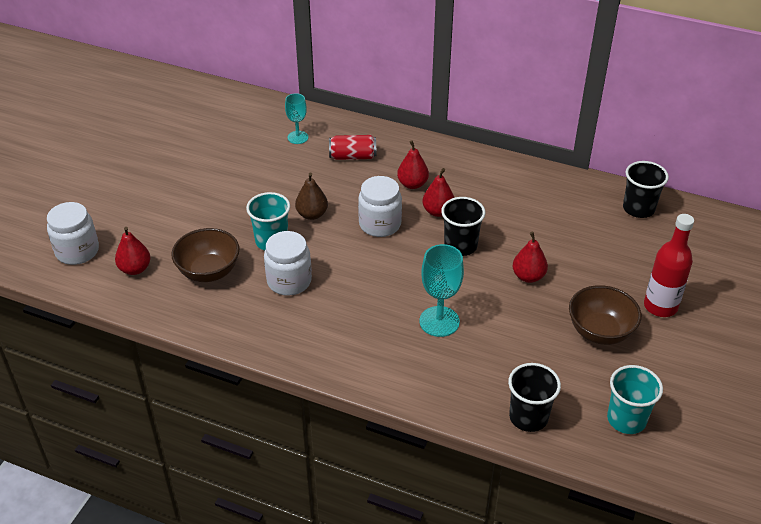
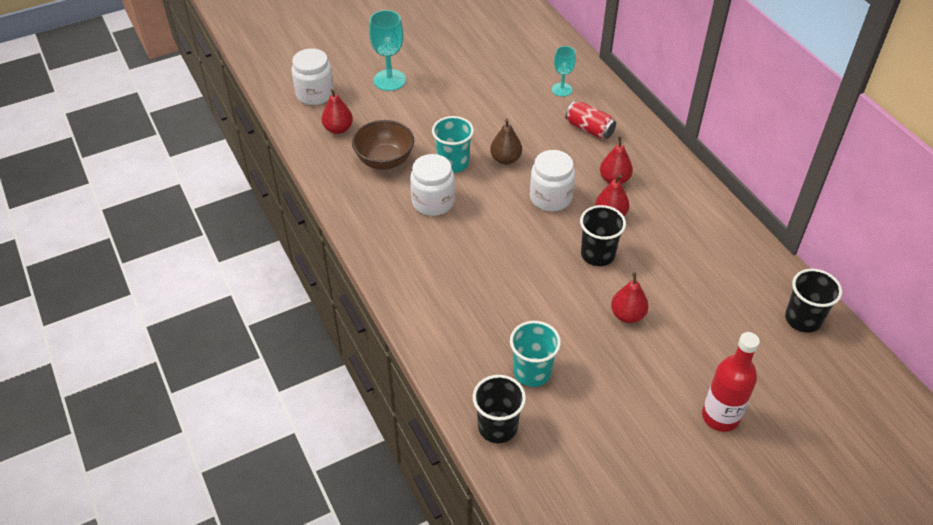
camera: 40 degrees right, 5 degrees up
turquoise goblet [420,244,464,337] -> turquoise goblet moved to [369,10,406,91]
brown bowl [569,285,641,345] -> none
turquoise cup [607,365,663,434] -> turquoise cup moved to [510,321,561,387]

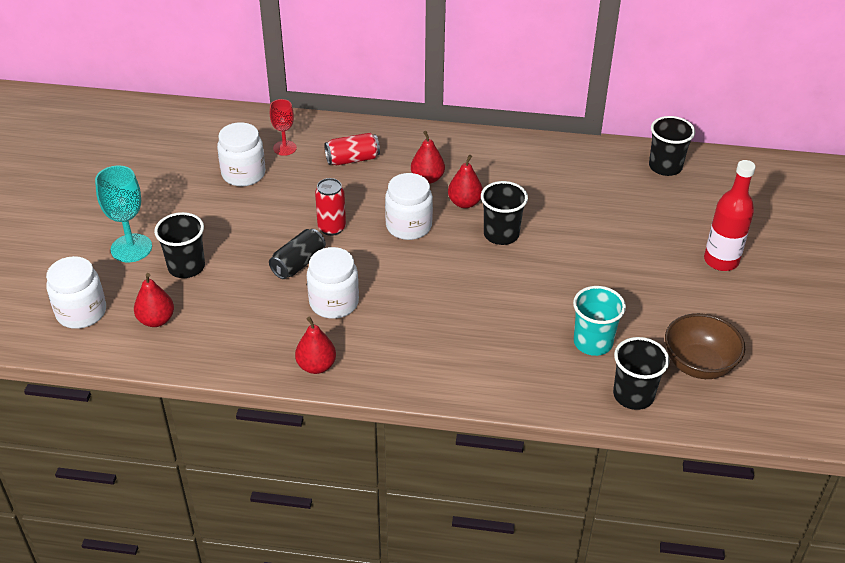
camera: 55 degrees left, 5 degrees down
brown bowl [352,120,414,170] -> brown bowl moved to [665,313,745,379]
turquoise cup [432,116,474,173] -> black can [269,229,326,279]
brown pear [490,119,522,165] -> red can [315,178,346,236]
turquoise goblet [552,46,576,97] -> red goblet [270,99,297,156]
red pear [611,272,649,323] -> red pear moved to [295,316,336,374]
none -> black cup [154,212,205,278]
none -> white jar [217,122,266,186]

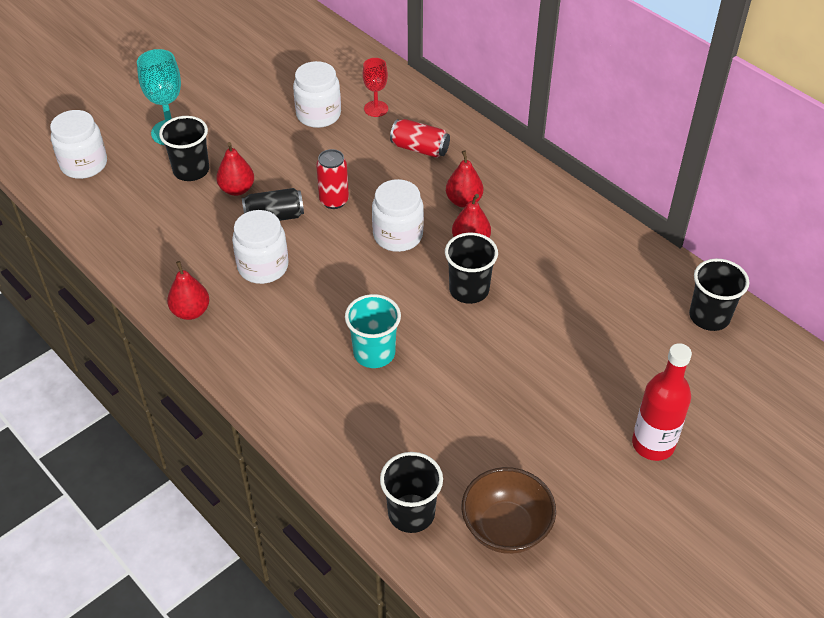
camera: 40 degrees right, 5 degrees up
red pear [134,273,174,327] -> red pear moved to [216,142,254,196]
turquoise cup [573,286,626,356] -> turquoise cup moved to [345,294,401,368]

